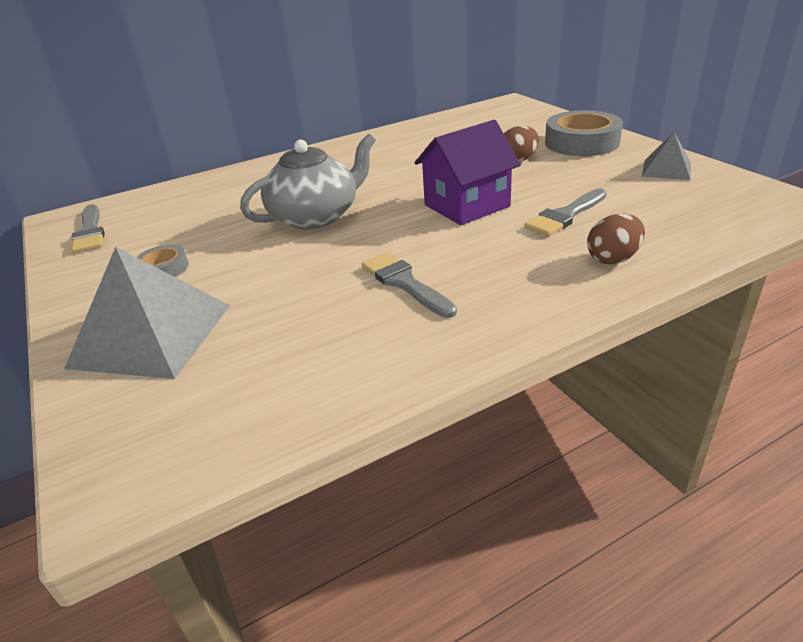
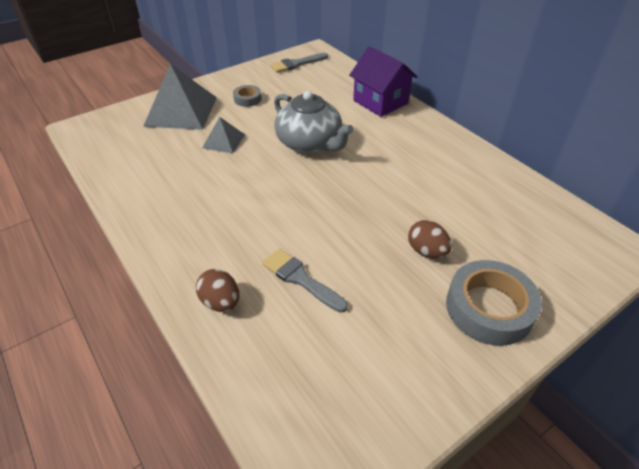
camera: 80 degrees right, 10 degrees up
grey brush [362,252,457,318] -> none
purple house [415,120,521,225] -> purple house moved to [349,46,418,117]
grey pyramid [642,132,691,180] -> grey pyramid moved to [202,117,245,153]

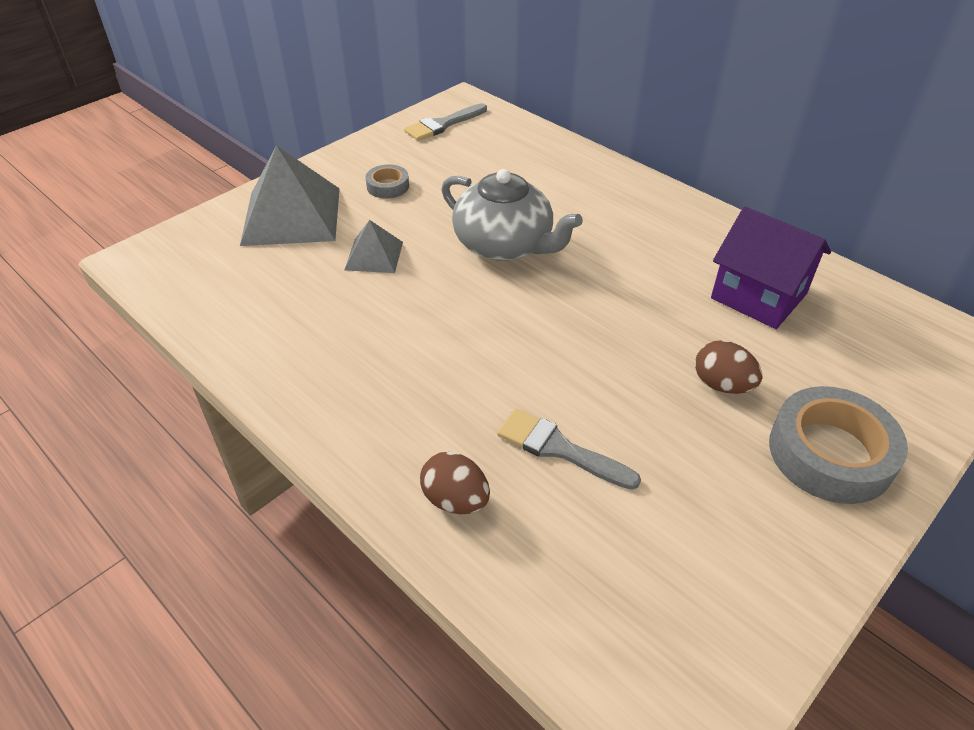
camera: 10 degrees left, 0 degrees up
purple house [349,46,418,117] -> purple house moved to [711,206,831,329]

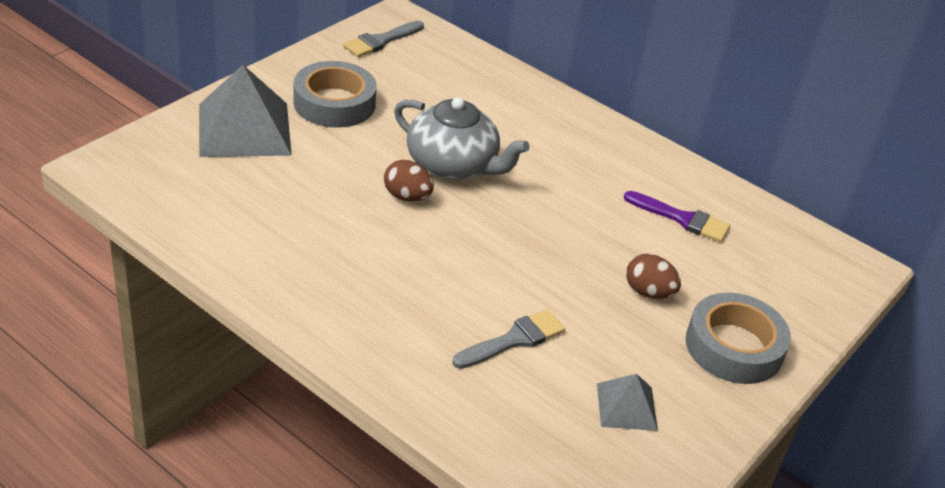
camera: 10 degrees left, 5 degrees down
grey pyramid [344,220,403,273] -> grey pyramid moved to [597,374,658,431]
grey tape [365,164,409,199] -> grey tape [293,61,377,128], size x1.97
brown egg [420,452,490,514] -> brown egg moved to [384,160,434,202]
grey brush [497,409,641,490] -> grey brush turned 120 degrees clockwise [452,309,565,369]
purple house [711,206,831,329] -> purple brush [624,191,730,242]

